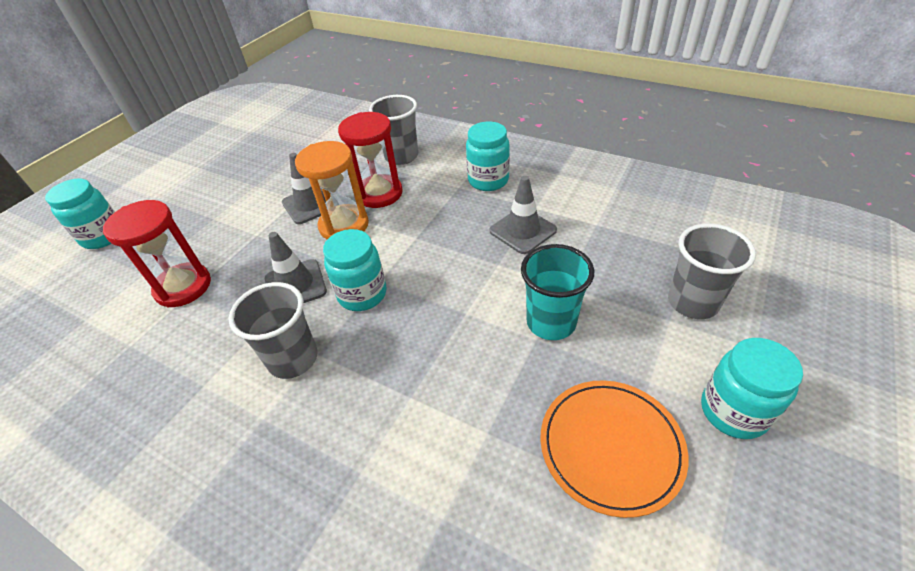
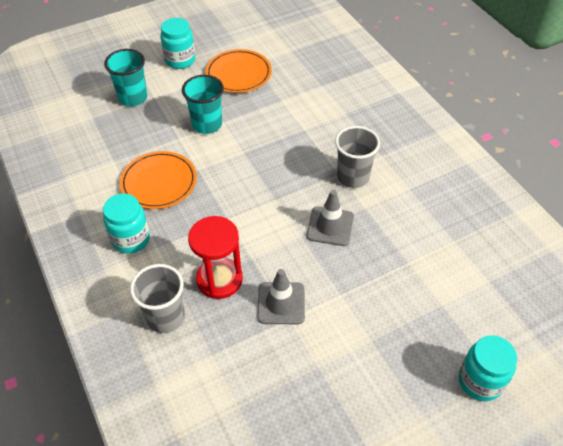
camera: 150 degrees left, 5 degrees up
red hourglass [103,200,211,307] -> none
orange hourglass [295,141,369,239] -> none
turquoise jar [323,229,387,311] -> none
grey traffic cone [489,176,557,254] -> orange plate [120,151,197,209]
grey cup [668,223,756,319] -> turquoise cup [104,49,148,106]

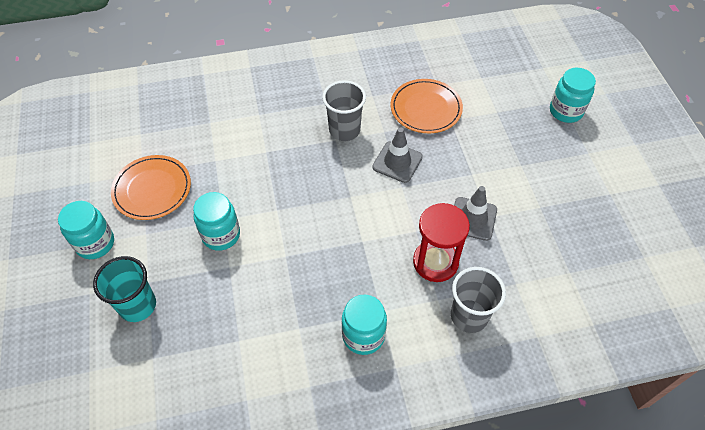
camera: 75 degrees left, 5 degrees up
orange plate [120,151,197,209] -> orange plate moved to [391,79,463,133]
turquoise cup [182,75,224,134] -> turquoise jar [193,192,240,251]

